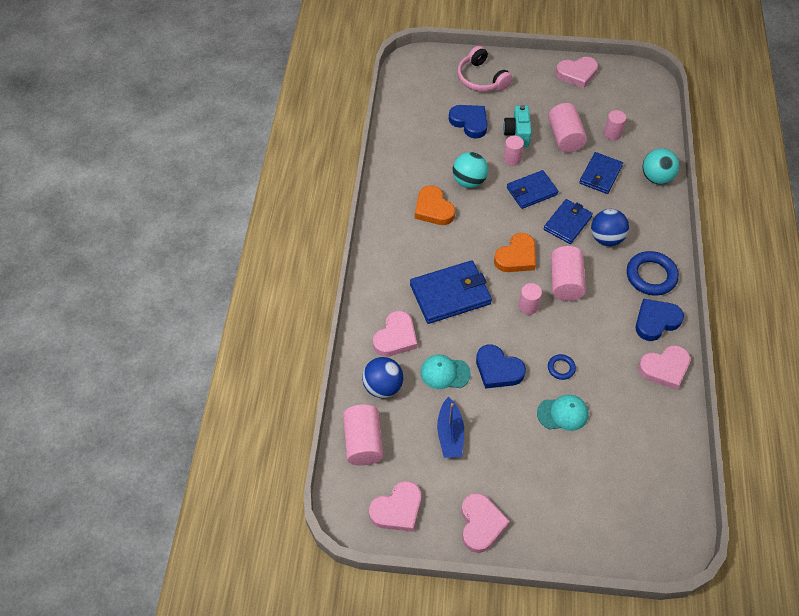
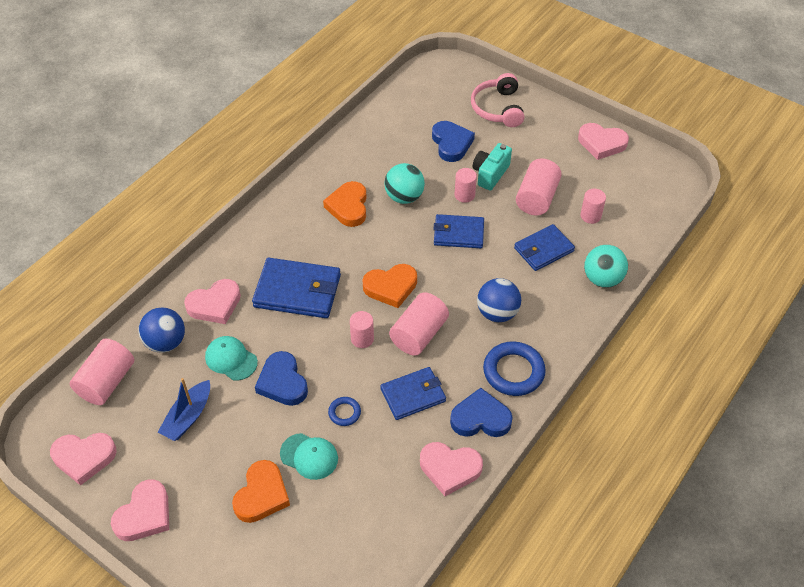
camera: 30 degrees right, 5 degrees down
blue wallet [544,199,593,244] -> blue wallet moved to [380,367,446,420]
none -> orange heart [232,460,290,523]

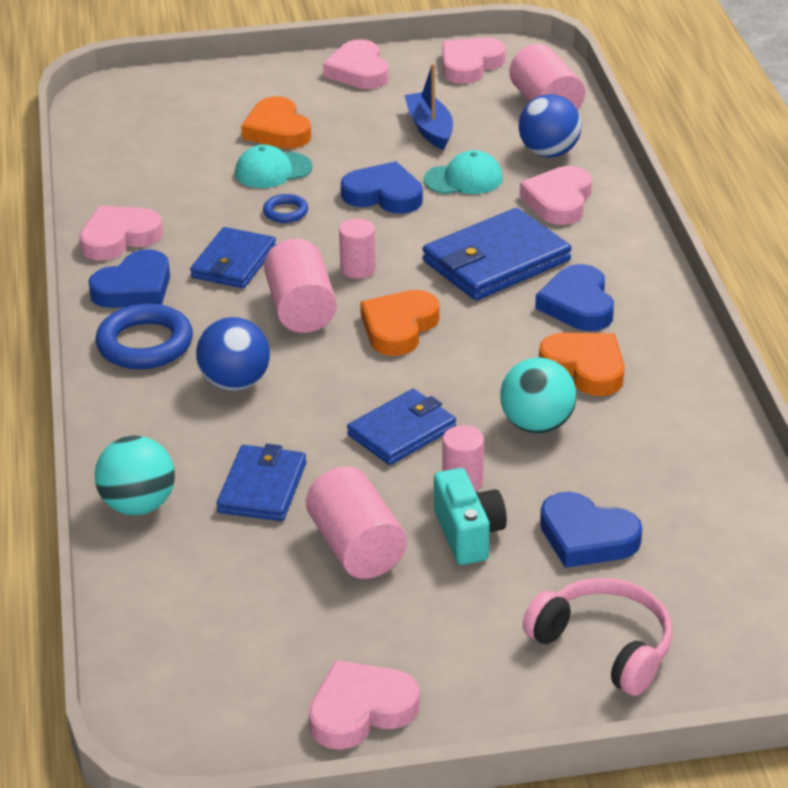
camera: 135 degrees right, 15 degrees down
pink cylinder [580,189,606,224] -> none
none -> blue heart [535,264,614,331]

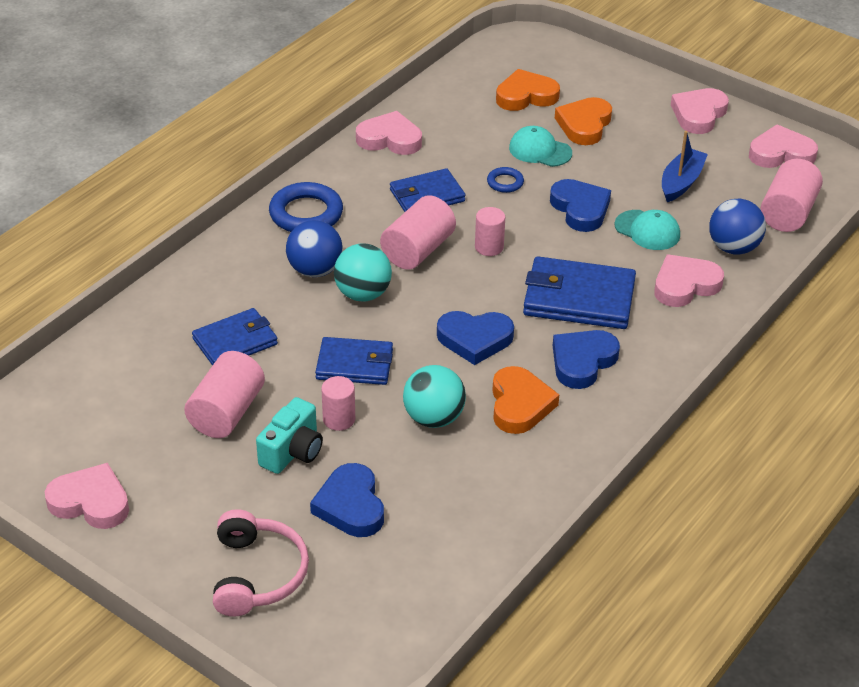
camera: 45 degrees right, 5 degrees up
blue heart [88,249,170,308] -> blue heart moved to [437,311,514,365]
turquoise ball [95,435,175,515] -> turquoise ball moved to [334,244,392,301]
orange heart [360,290,440,356] -> orange heart moved to [496,69,560,111]

